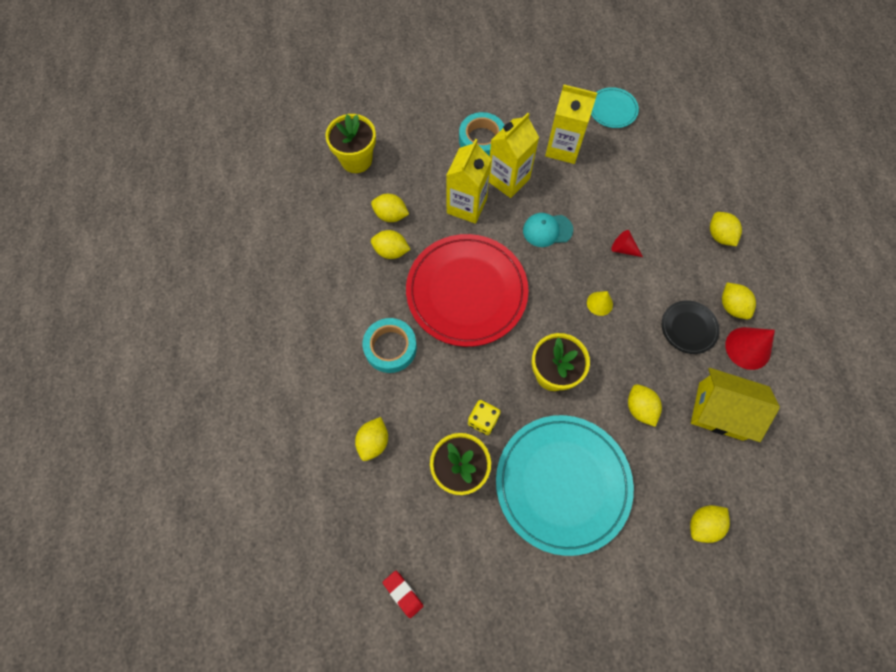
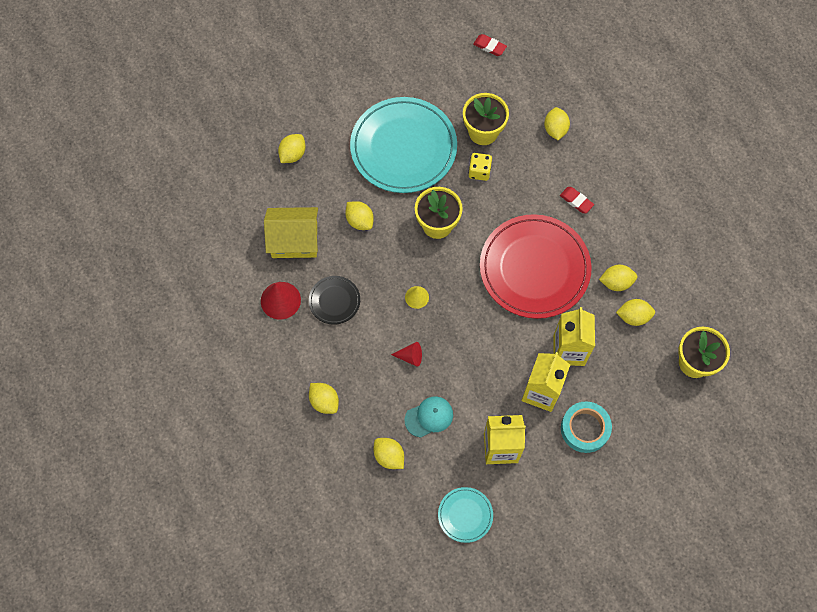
camera: 160 degrees right, 0 degrees up
turquoise tape [363,318,417,373] -> red eraser [560,187,594,213]
turquoise cap [523,213,573,247] -> turquoise cap moved to [405,396,453,438]
yellow lemon [722,283,756,319] -> yellow lemon moved to [374,438,404,469]

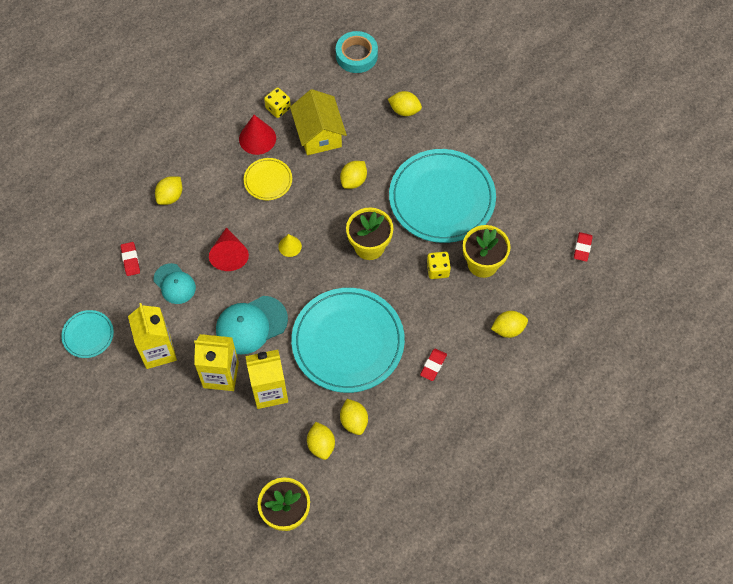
camera: 75 degrees right, 5 degrees down
black plate [309,276,360,325] -> yellow plate [244,158,292,200]
yellow lemon [374,438,404,469] -> red eraser [121,242,140,276]
red cone [391,342,422,367] -> red cone [209,227,249,271], size x1.67
red plate [480,214,592,319] -> turquoise plate [291,288,405,393]
turquoise tape [561,401,612,453] -> turquoise tape moved to [336,31,378,73]
none -> turquoise cap [216,296,288,354]
none -> yellow dice [264,88,291,118]

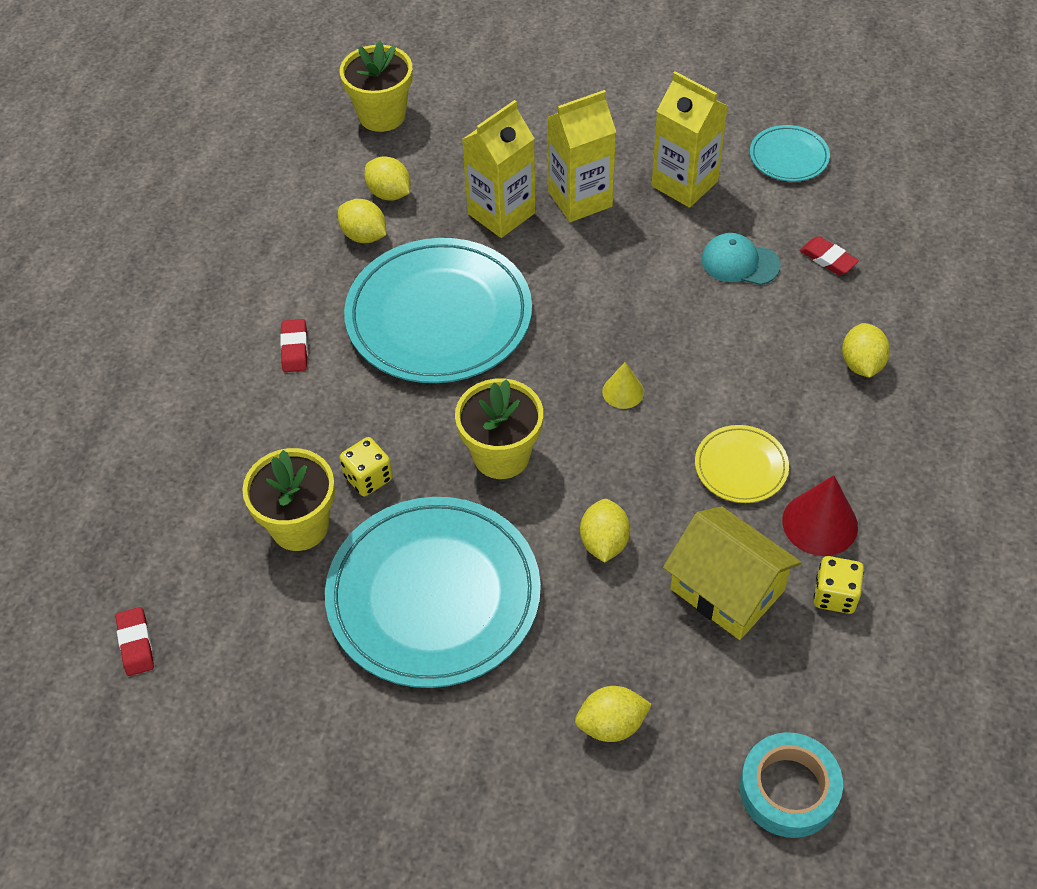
camera: 150 degrees right, 10 degrees down
red cone [209,227,249,271] -> none
turquoise cap [216,296,288,354] -> none
yellow lemon [491,311,528,338] -> none

